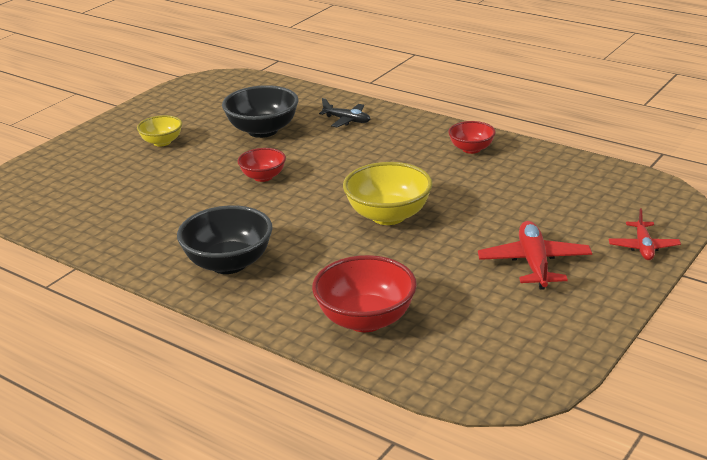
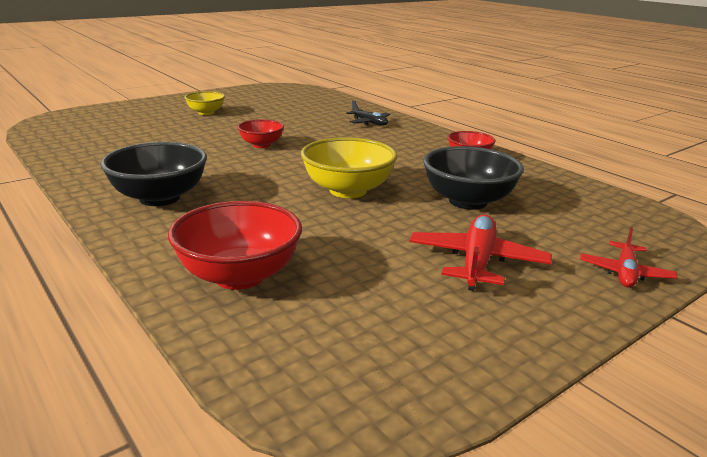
camera: 15 degrees right, 5 degrees down
black bowl [222,85,299,138] -> black bowl moved to [423,146,524,210]

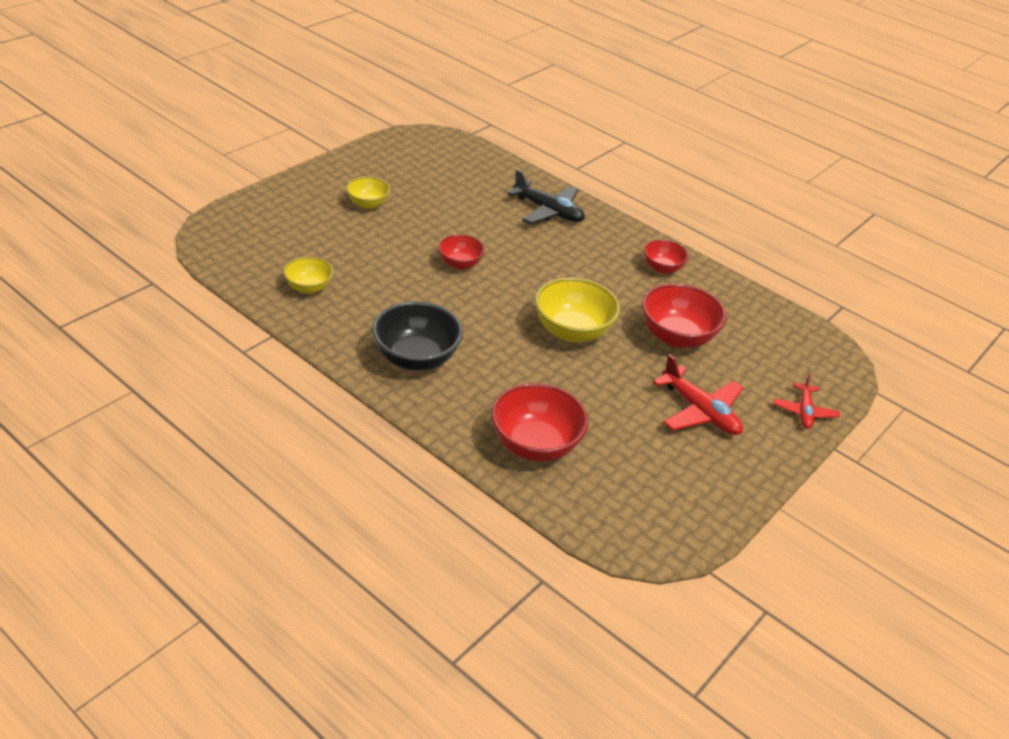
camera: 15 degrees left, 15 degrees up
black plane [346,100,390,126] -> black plane [507,169,585,224], size x1.59
red plane [409,214,552,291] -> red plane turned 135 degrees clockwise [653,354,743,435]
black bowl [423,146,524,210] -> red bowl [642,283,727,348]
none -> yellow bowl [283,257,333,294]

